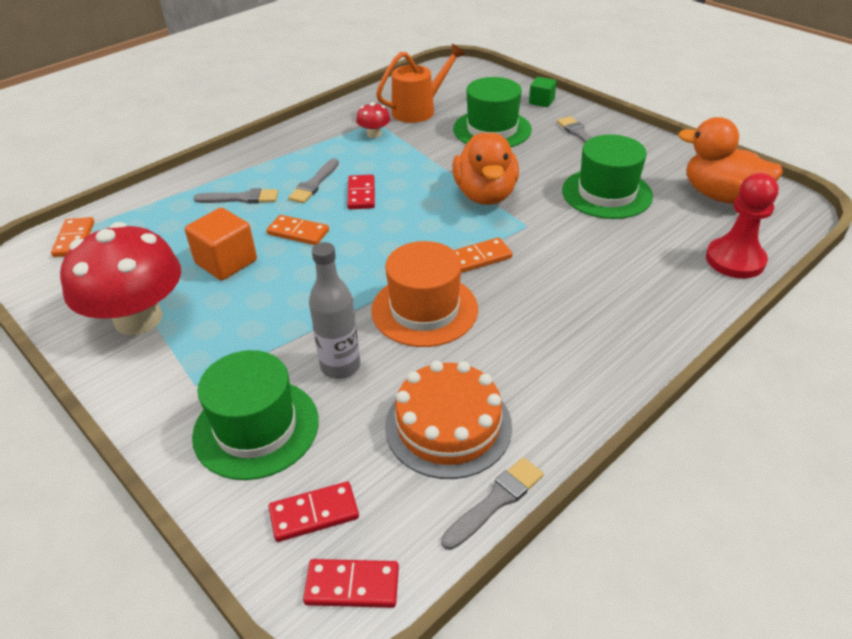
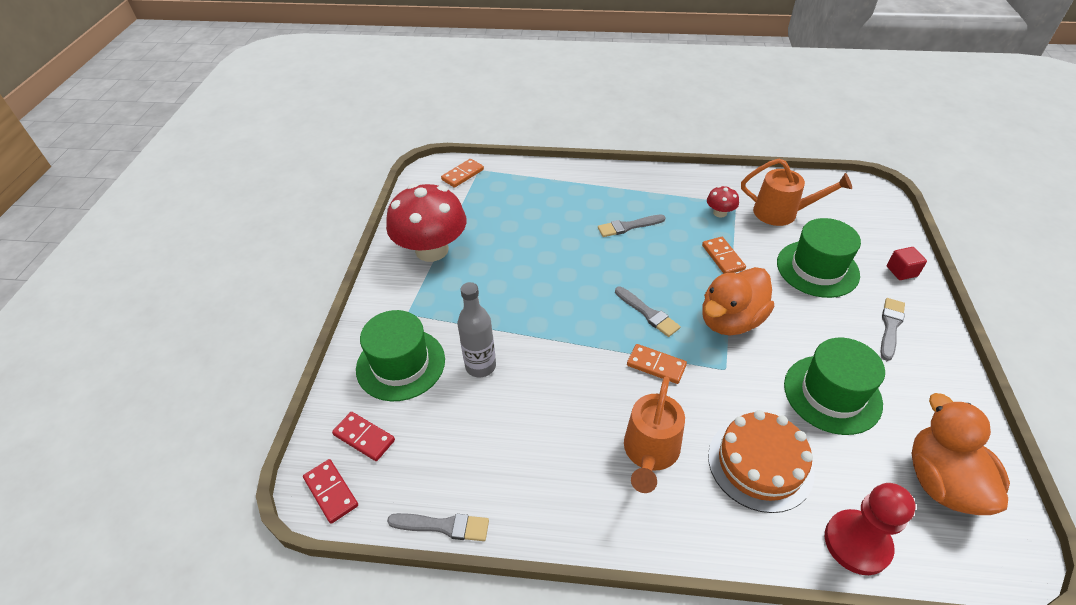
camera: 50 degrees right, 5 degrees up
orange cube [185,208,257,280] -> none
grey brush [194,188,278,204] -> grey brush moved to [615,287,680,337]
orange domino [266,215,329,245] -> orange domino moved to [702,237,746,274]
red domino [347,175,375,209] -> none
orange hat [371,241,478,347] -> none
orange cake [385,361,512,479] -> orange cake moved to [708,410,815,513]
green cube [529,77,556,107] -> red cube [887,247,927,280]
none -> orange watering can [624,376,685,493]

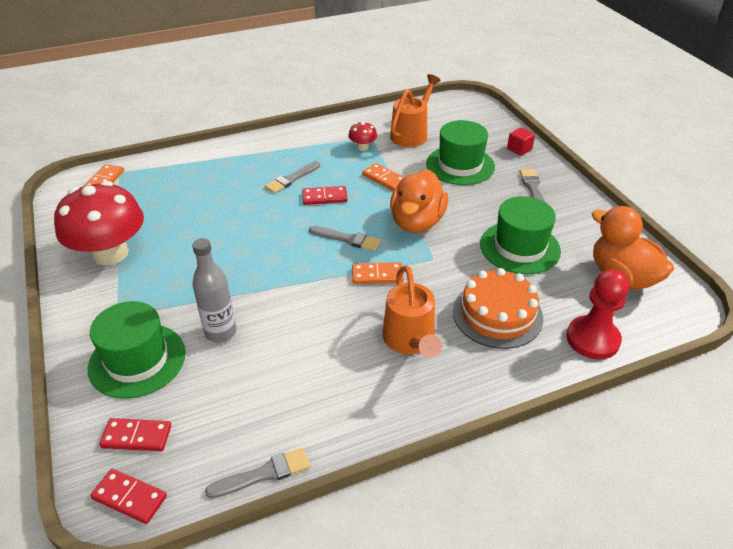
camera: 30 degrees left, 5 degrees down
orange watering can [741,158,852,226] -> orange watering can turned 45 degrees counterclockwise [390,74,441,147]
none -> red domino [302,186,348,205]

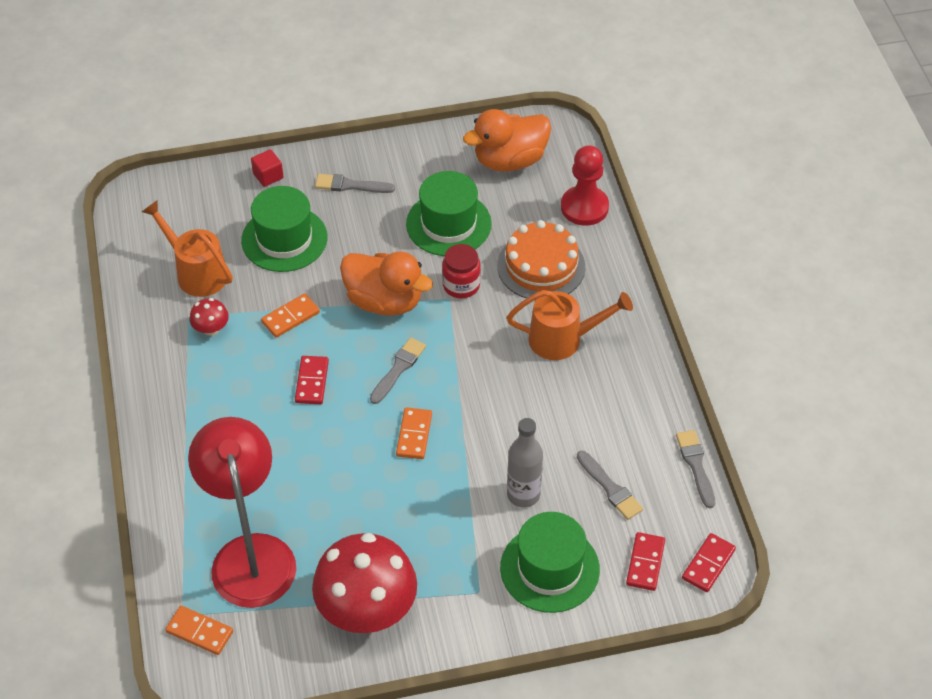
camera: 80 degrees left, 10 degrees up
grey brush [265,161,320,193] -> grey brush moved to [577,451,643,520]
orange domino [352,262,404,284] -> orange domino moved to [396,407,432,459]
none -> red lamp [188,417,296,608]
none -> red jar [442,244,481,298]

